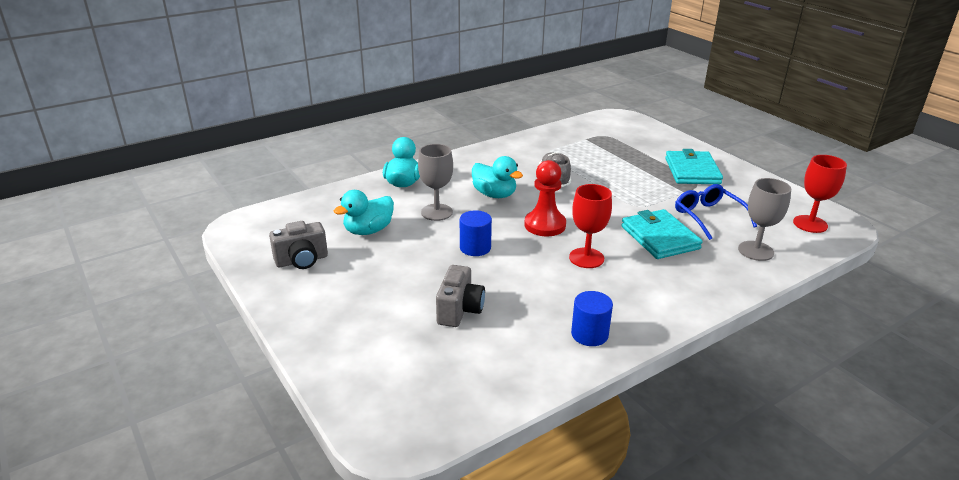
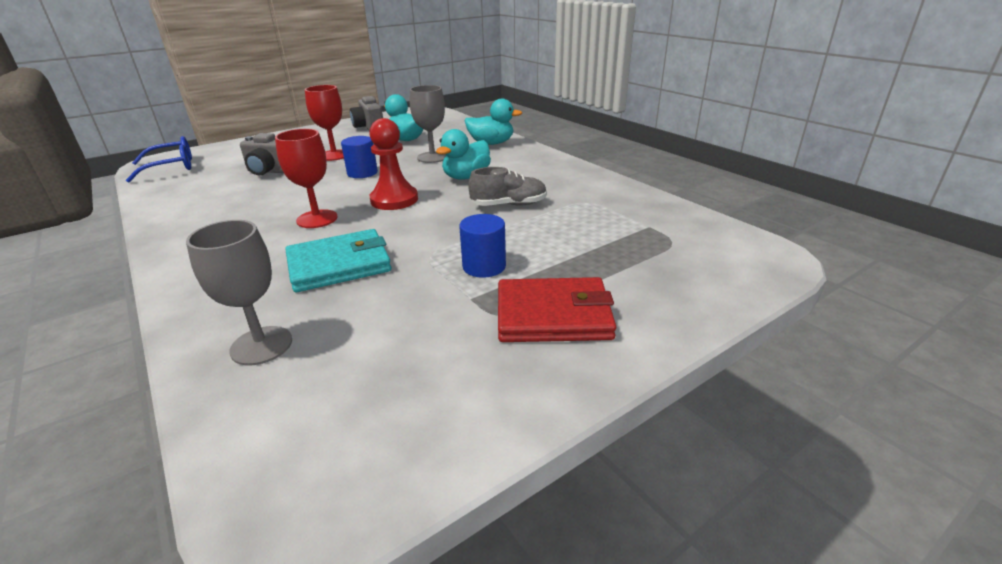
camera: 90 degrees right, 0 degrees up
blue cylinder [571,291,613,346] -> blue cylinder moved to [459,214,506,278]
turquoise wallet [665,149,723,184] -> red wallet [498,277,616,342]
blue glasses [675,184,757,240] -> blue glasses moved to [126,136,192,182]
red goblet [793,155,847,233] -> red goblet moved to [305,85,344,161]

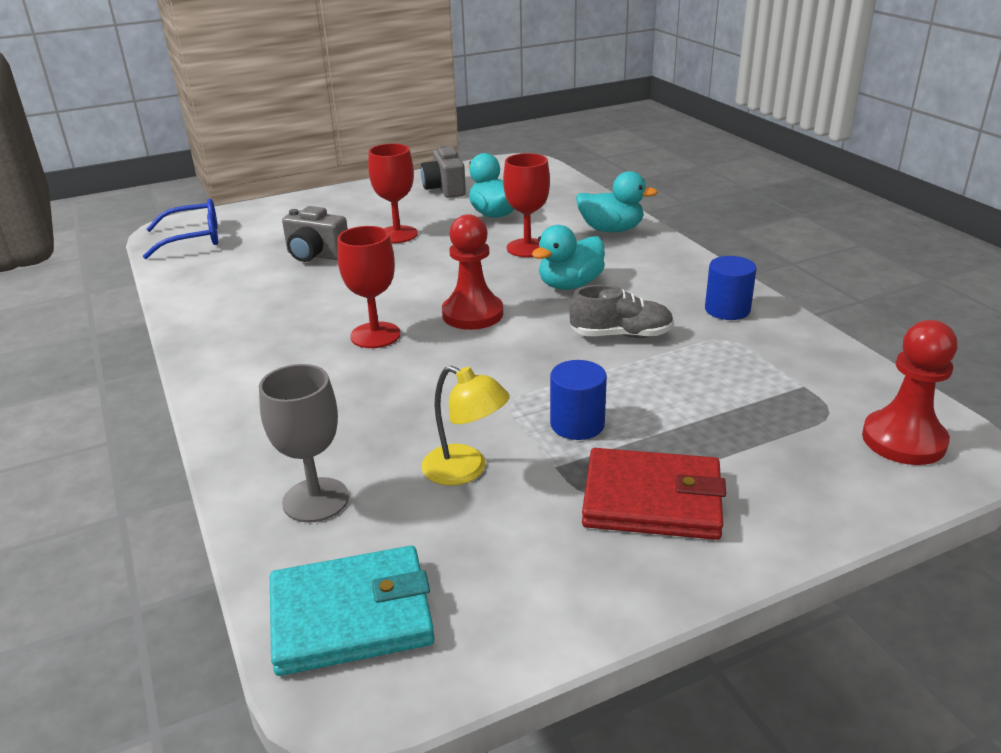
camera: 10 degrees right, 0 degrees up
turquoise wallet [285,229,392,292] -> turquoise wallet moved to [270,545,435,676]
blue cylinder [341,136,378,178] -> blue cylinder moved to [705,256,757,320]
grey goblet [410,85,446,163] -> red goblet [503,153,550,257]
none -> yellow lamp [421,366,510,486]
none -> red pawn [862,320,957,465]

